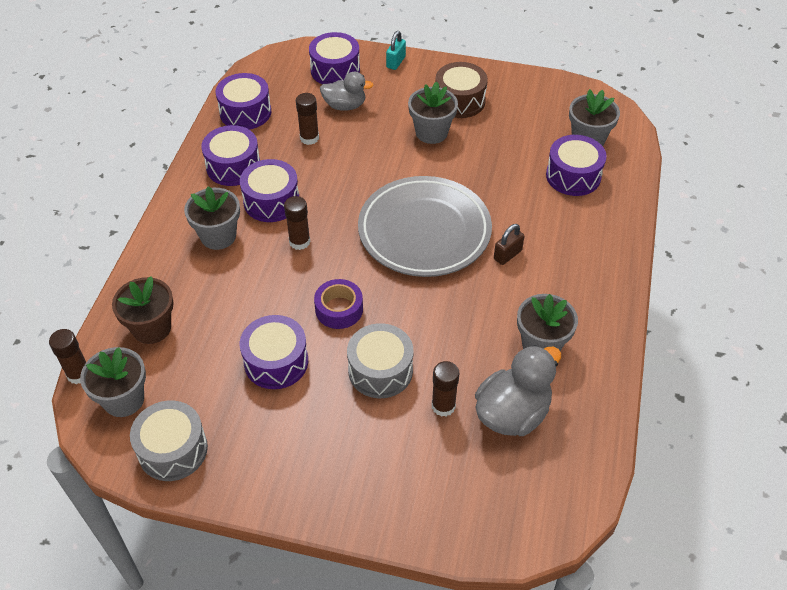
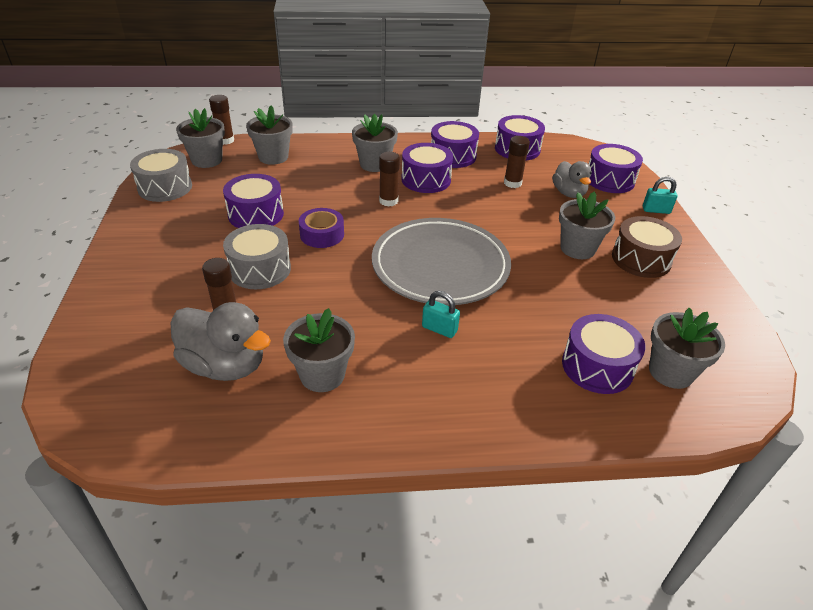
camera: 70 degrees right, 10 degrees down
brown flower pot [112,276,174,344] -> grey flower pot [246,105,293,165]
brown padlock [494,224,524,265] -> turquoise padlock [422,291,460,338]

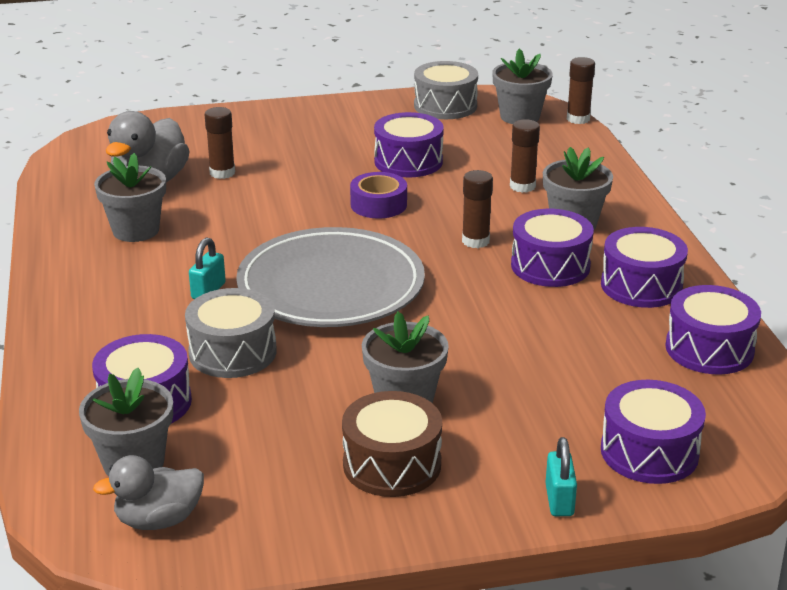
camera: 85 degrees right, 10 degrees down
grey drum [223,224,291,289] -> grey drum moved to [185,288,277,378]
grey flower pot [246,105,293,165] -> none
brown glue stick [504,136,530,188] -> brown glue stick moved to [510,119,540,193]
grey duck [552,161,592,198] -> grey duck moved to [93,455,204,530]

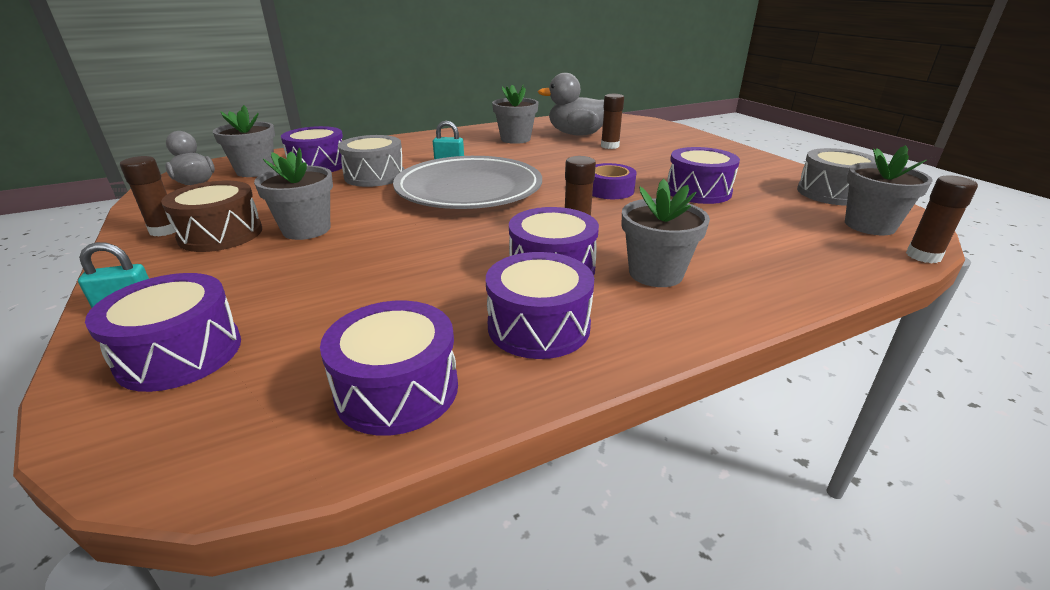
camera: 75 degrees right, 0 degrees up
brown glue stick [510,119,540,193] -> brown glue stick moved to [120,156,176,236]

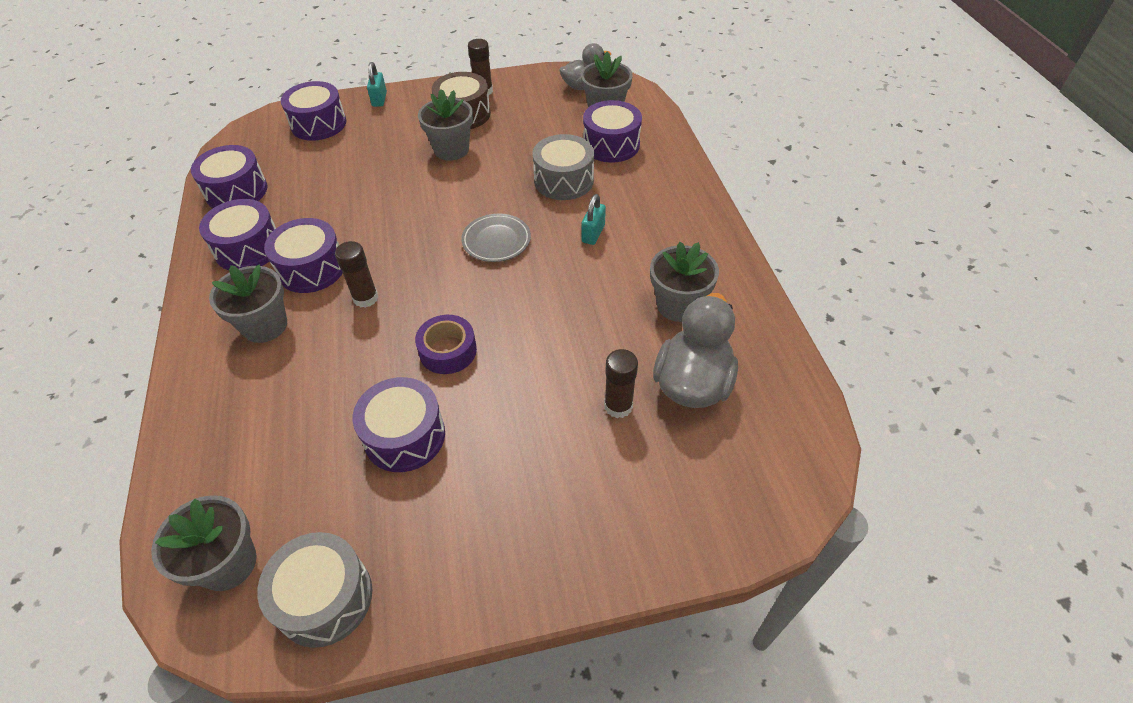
camera: 105 degrees right, 20 degrees up
grey plate [393,156,542,209] -> grey plate [461,214,531,262], size x0.46
brown glue stick [906,175,978,263] -> none

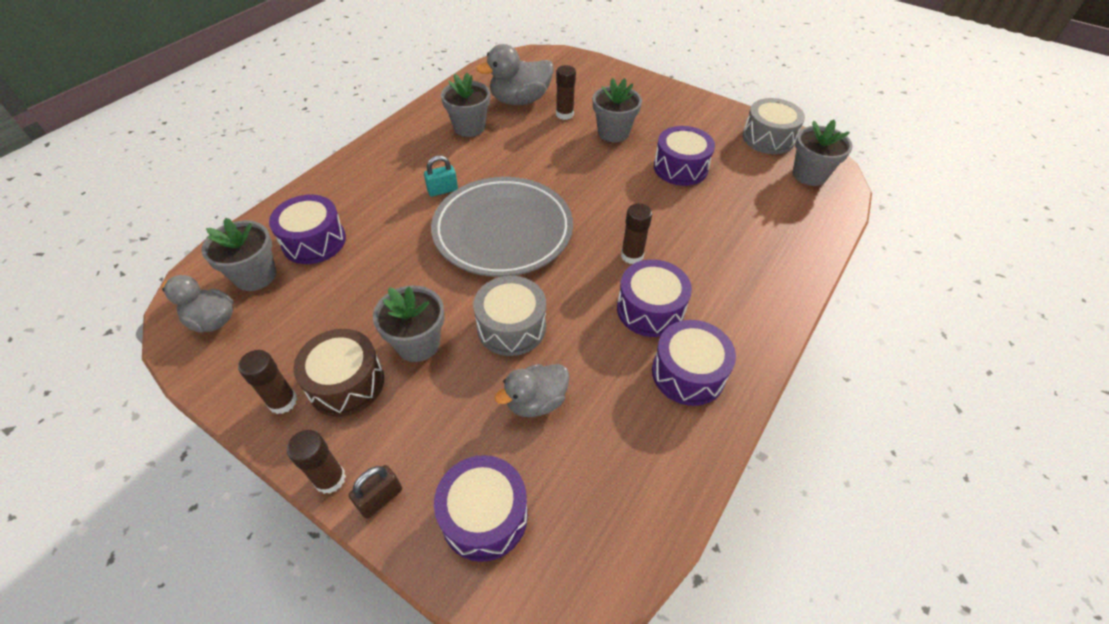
camera: 135 degrees left, 0 degrees up
purple drum [191,145,268,208] -> none
grey flower pot [209,265,287,343] -> grey flower pot moved to [593,78,642,142]
turquoise padlock [367,62,387,107] -> brown padlock [349,465,402,518]
purple tape [415,315,477,374] -> none
grey plate [461,214,531,262] -> grey plate [431,177,573,277], size x2.16
grey drum [532,134,594,200] -> grey drum moved to [473,276,546,356]
none -> brown glue stick [287,430,346,494]
none -> grey duck [495,364,569,417]

